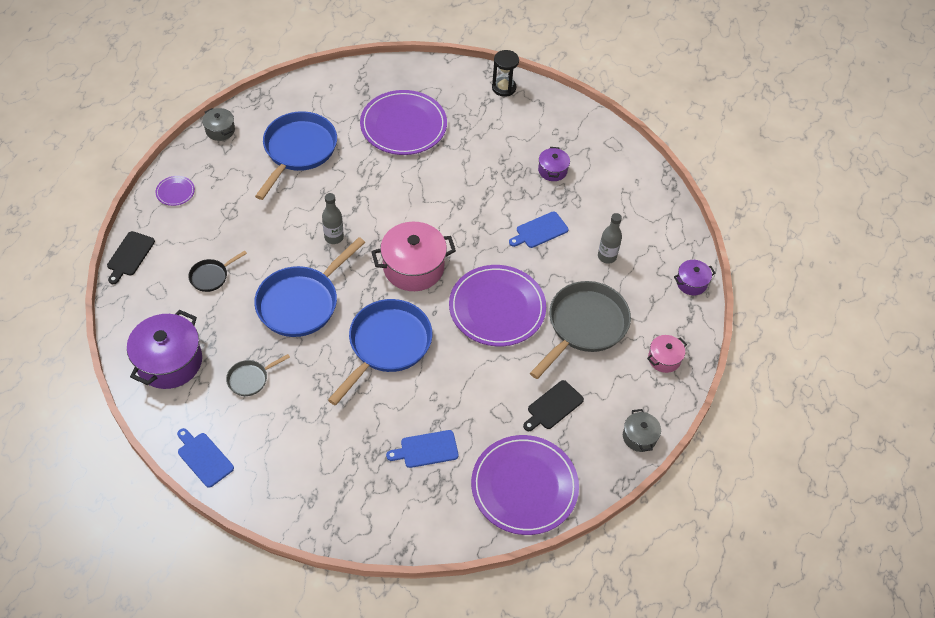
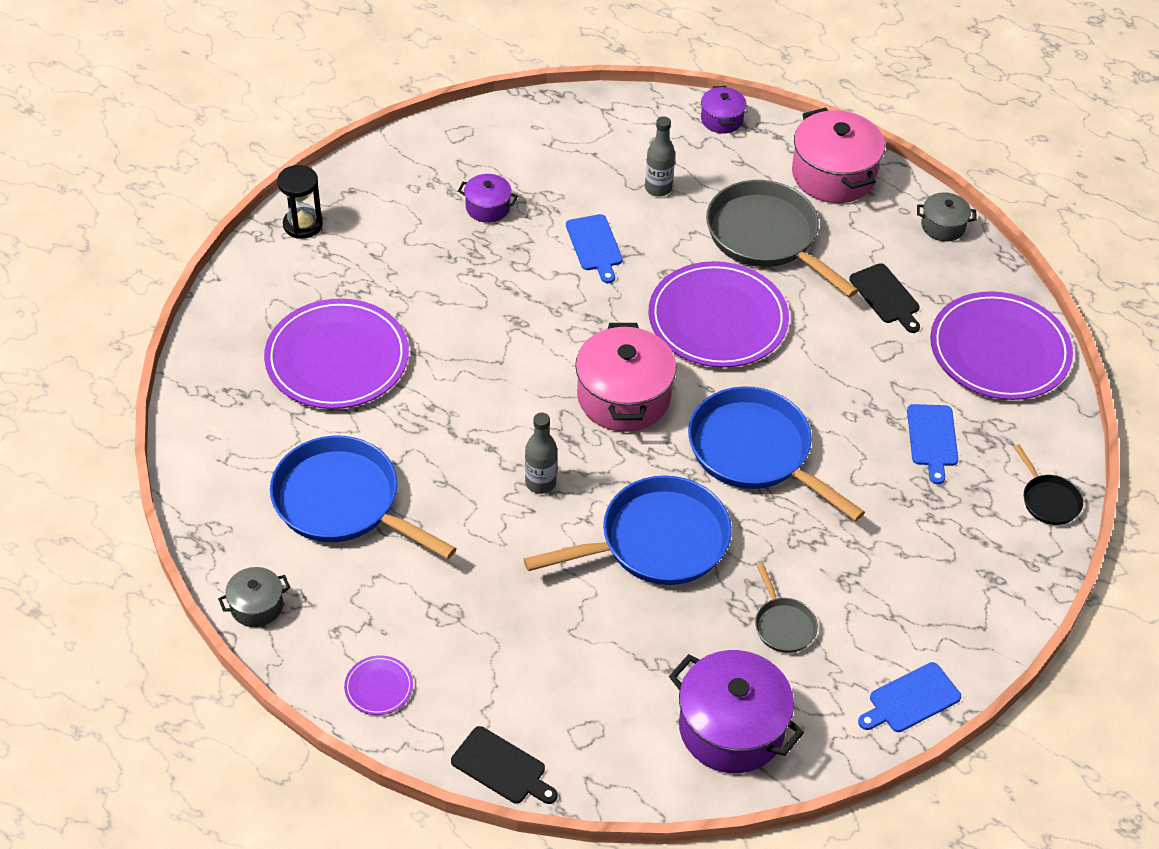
camera: 75 degrees left, 5 degrees down
black pan [188,251,247,292] -> black pan moved to [1014,445,1083,525]
blue pan [254,237,365,337] -> blue pan turned 75 degrees counterclockwise [523,475,732,585]
pink pot [647,335,687,373] -> pink pot [792,108,885,203], size x1.94

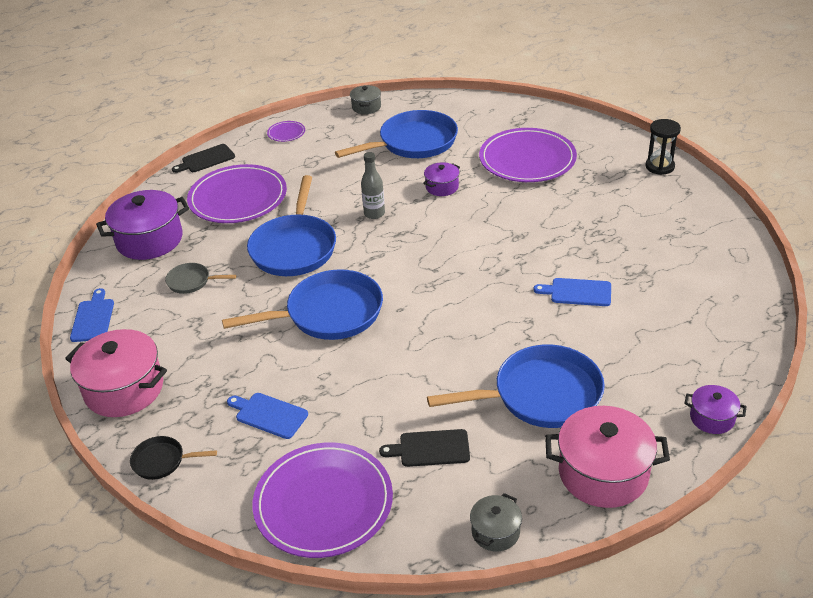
camera: 120 degrees right, 10 degrees down
purple pot [458,174,518,223] -> purple pot moved to [423,162,460,196]
pink pot [575,323,676,432] -> pink pot moved to [65,329,167,417]
grey bottle [645,116,675,196] -> none
purple plate [649,261,789,368] -> purple plate moved to [187,164,287,223]
grey pan [706,180,858,297] -> blue pan [427,345,605,428]

